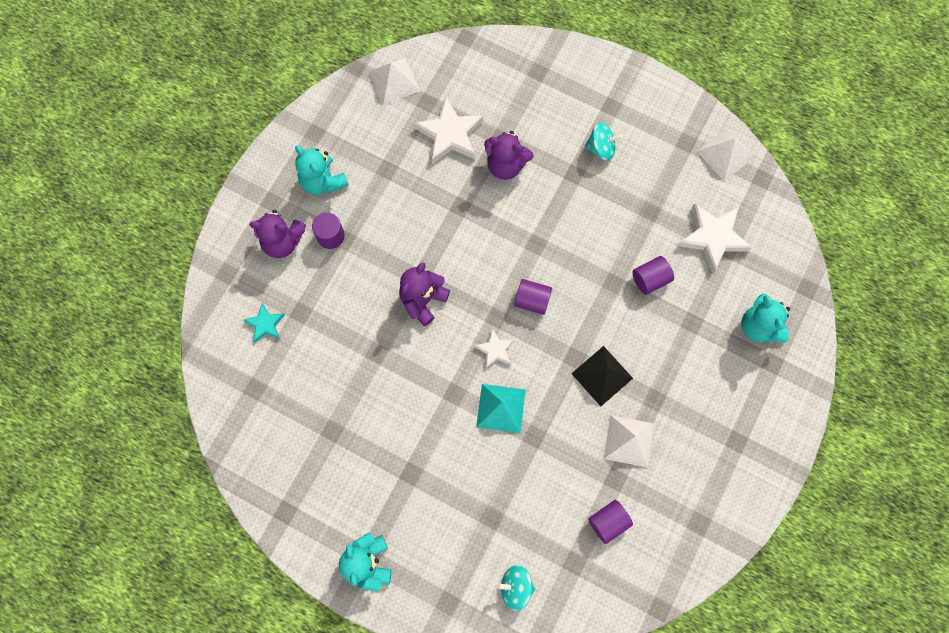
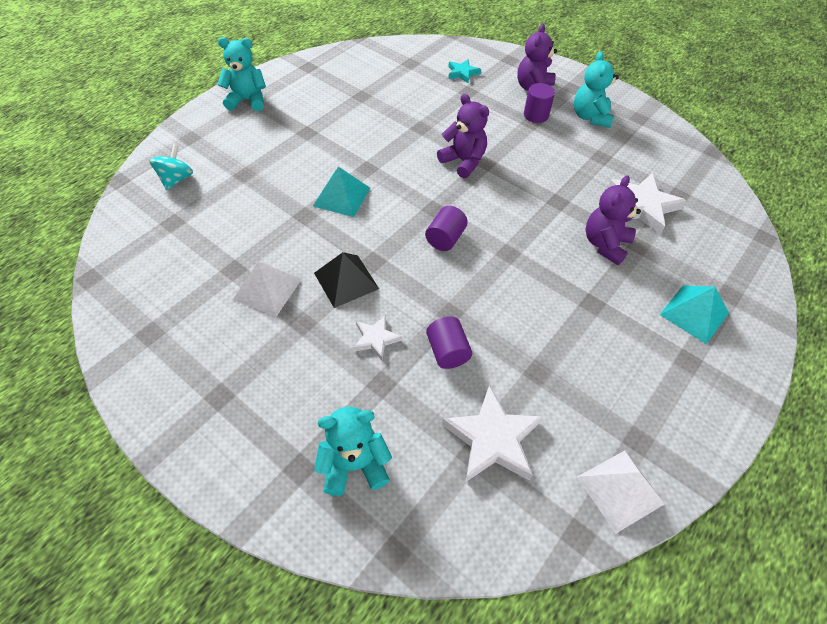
camera: 100 degrees right, 20 degrees down
turquoise teddy bear [295,145,349,195] -> turquoise teddy bear turned 60 degrees counterclockwise [574,51,619,128]
white pyramid [369,58,420,105] -> none
white star [474,329,515,368] -> white star moved to [353,315,402,361]
turquoise spinning top [585,122,623,161] -> none
purple cylinder [588,500,633,544] -> none
none -> turquoise pyramid [659,285,729,344]

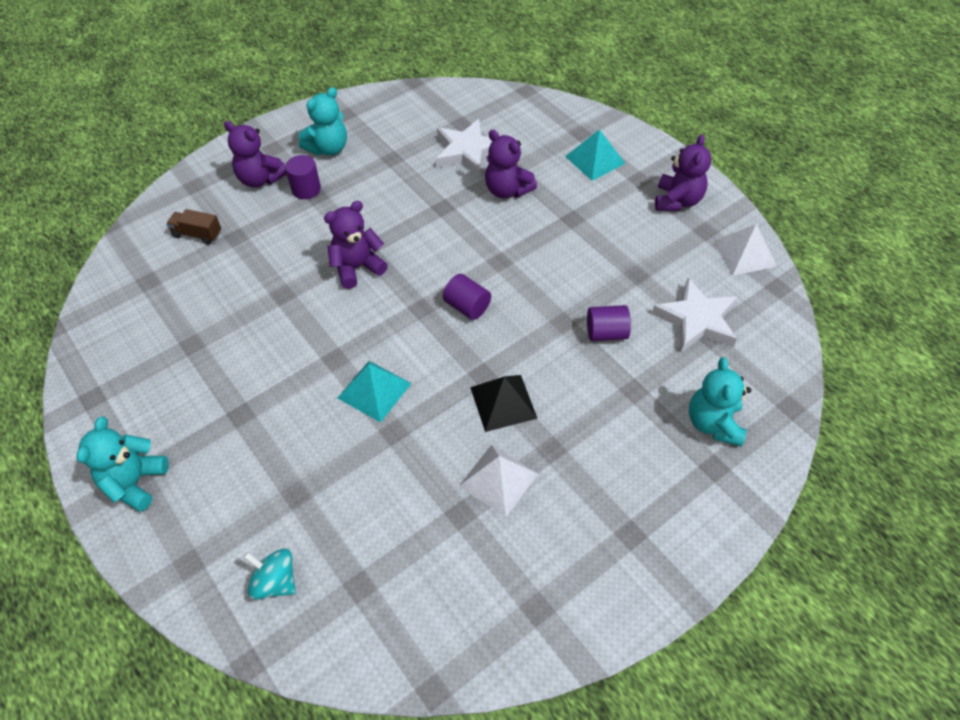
camera: 75 degrees left, 0 degrees up
white star [353,315,402,361] -> none
turquoise star [448,59,481,83] -> brown truck [166,209,221,245]
turquoise teddy bear [574,51,619,128] -> turquoise teddy bear turned 60 degrees counterclockwise [298,87,347,155]
none -> purple teddy bear [655,134,711,211]

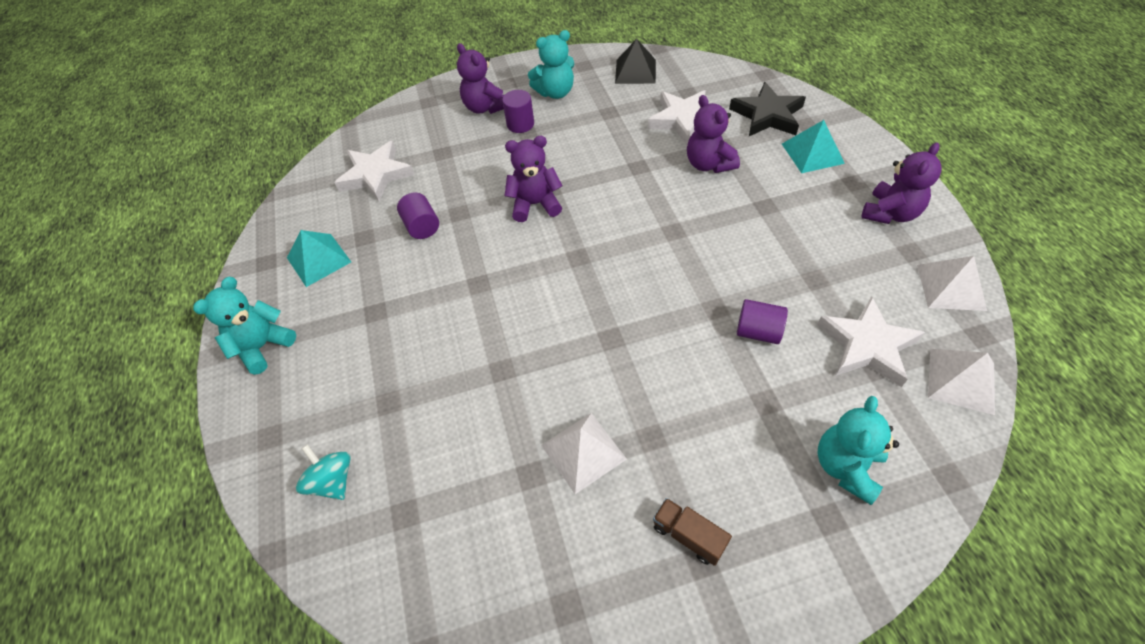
camera: 25 degrees right, 0 degrees up
brown truck [166,209,221,245] -> brown truck moved to [653,498,732,566]
turquoise pyramid [338,361,412,423] -> turquoise pyramid moved to [287,230,351,287]
purple cylinder [443,274,491,320] -> purple cylinder moved to [397,193,439,239]
black pyramid [470,375,538,432] -> black pyramid moved to [615,39,656,84]
none -> white star [334,141,414,201]
none -> black star [729,82,806,136]
none -> white pyramid [928,349,995,415]

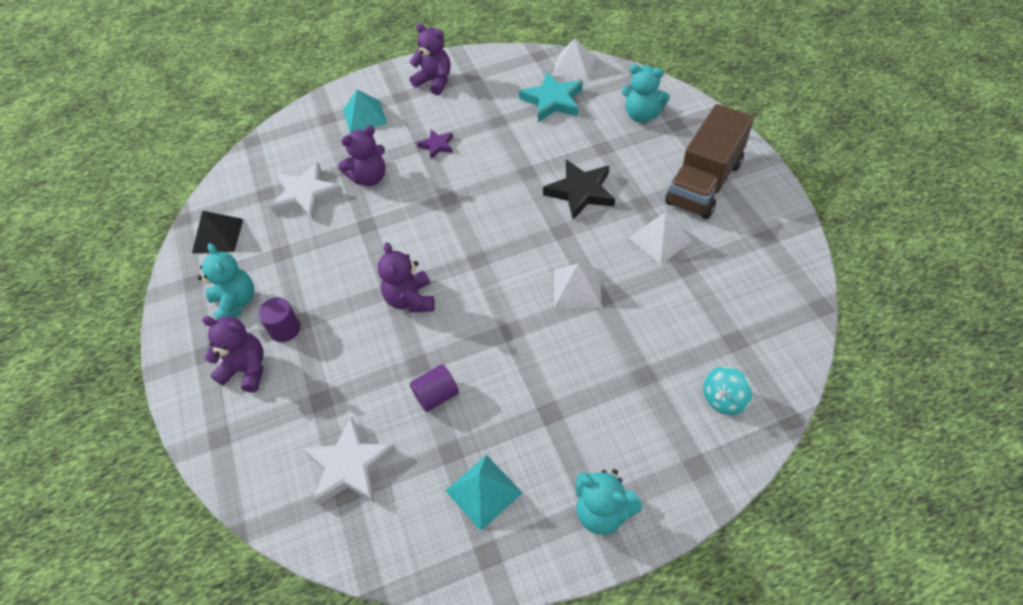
camera: 95 degrees left, 0 degrees up
purple teddy bear [457,43,504,114] -> purple teddy bear turned 120 degrees counterclockwise [202,316,264,392]
brown truck [653,498,732,566] -> brown truck [665,104,754,219], size x2.38
black star [729,82,806,136] -> black star moved to [543,160,615,220]
purple cylinder [737,299,788,344] -> none
white star [817,296,925,387] -> turquoise star [519,71,583,122]
white pyramid [917,256,987,311] -> white pyramid moved to [554,263,602,308]
none -> purple star [417,130,453,159]

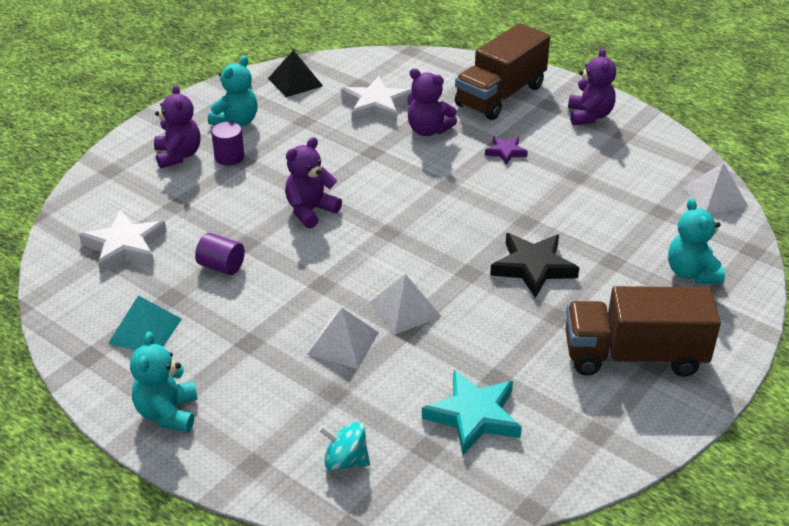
camera: 55 degrees right, 15 degrees down
turquoise pyramid [343,90,387,133] -> brown truck [455,23,550,120]
turquoise star [519,71,583,122] -> turquoise star moved to [422,370,522,455]
white pyramid [629,213,692,264] -> white pyramid moved to [307,308,379,369]

